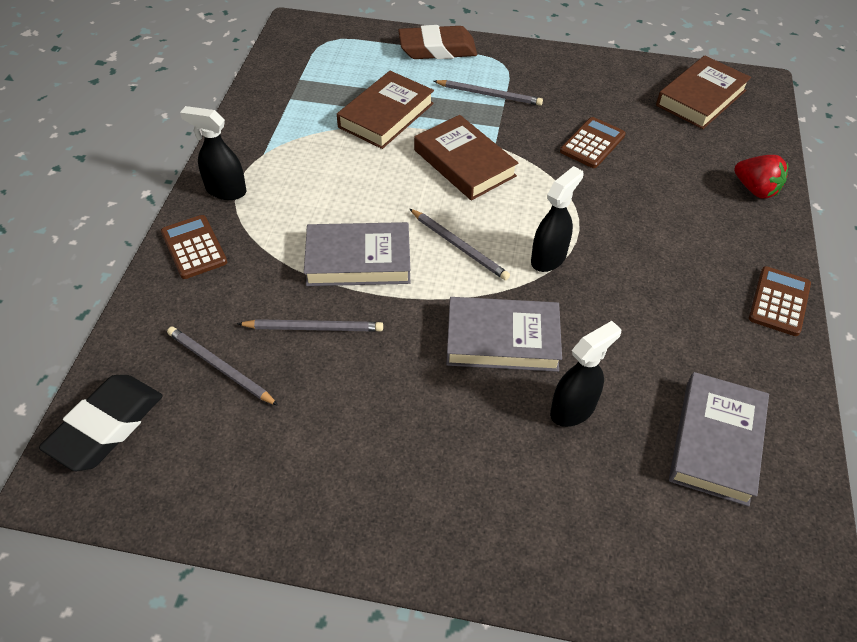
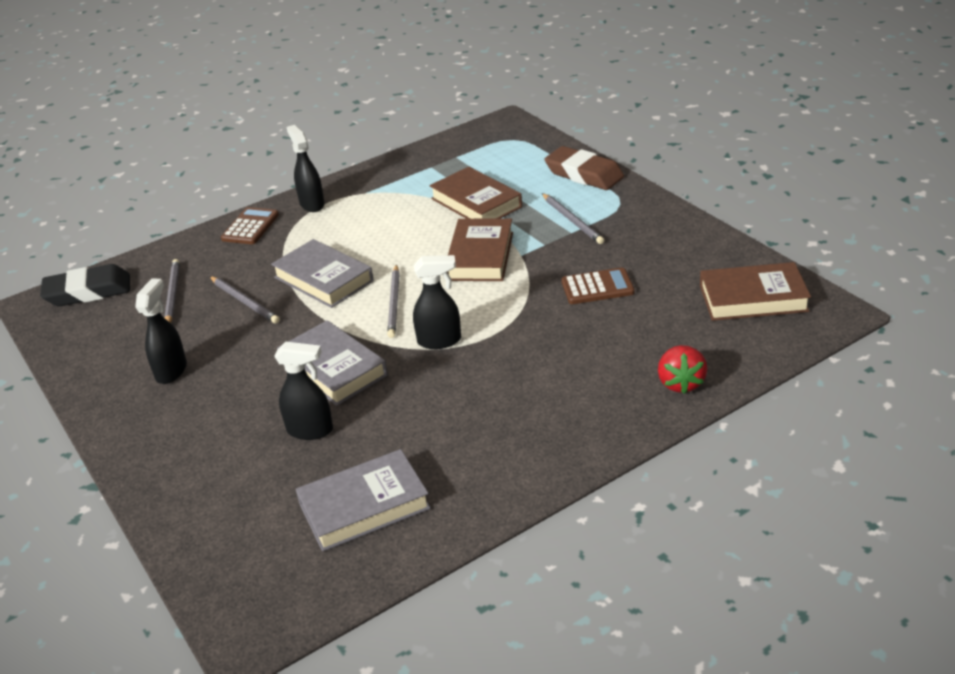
camera: 50 degrees right, 15 degrees down
brown book [337,71,434,149] -> brown book turned 60 degrees clockwise [430,167,522,219]
brown calculator [749,266,811,336] -> none
none -> black spray bottle [135,278,187,384]

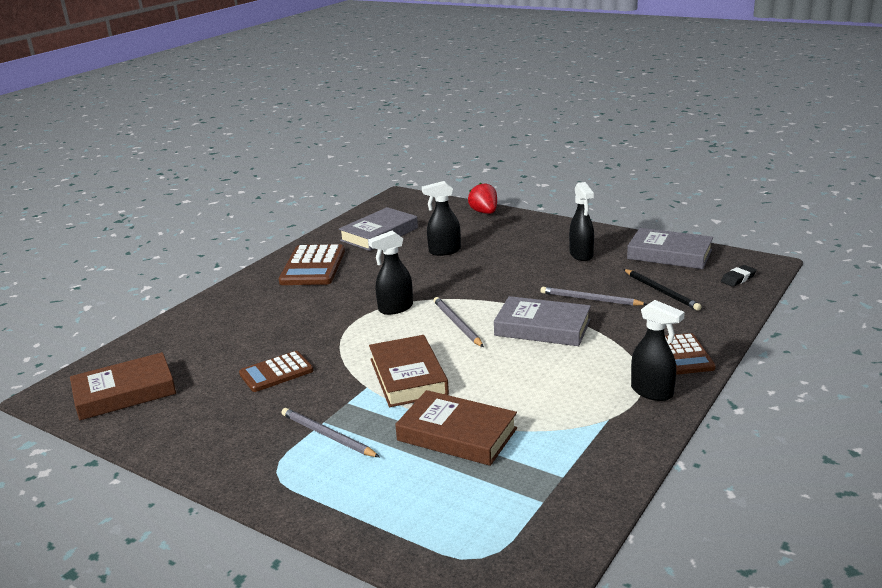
camera: 155 degrees right, 10 degrees down
black eraser [40,264,130,306] -> black eraser [721,265,756,287], size x0.48
grey pencil [164,259,180,323] -> black pencil [623,269,702,311]
grey book [277,320,388,406] -> grey book moved to [627,228,713,269]
brown eraser [544,146,624,190] -> none
red strawberry [658,345,708,394] -> red strawberry moved to [468,183,497,214]
none -> brown calculator [279,244,345,285]

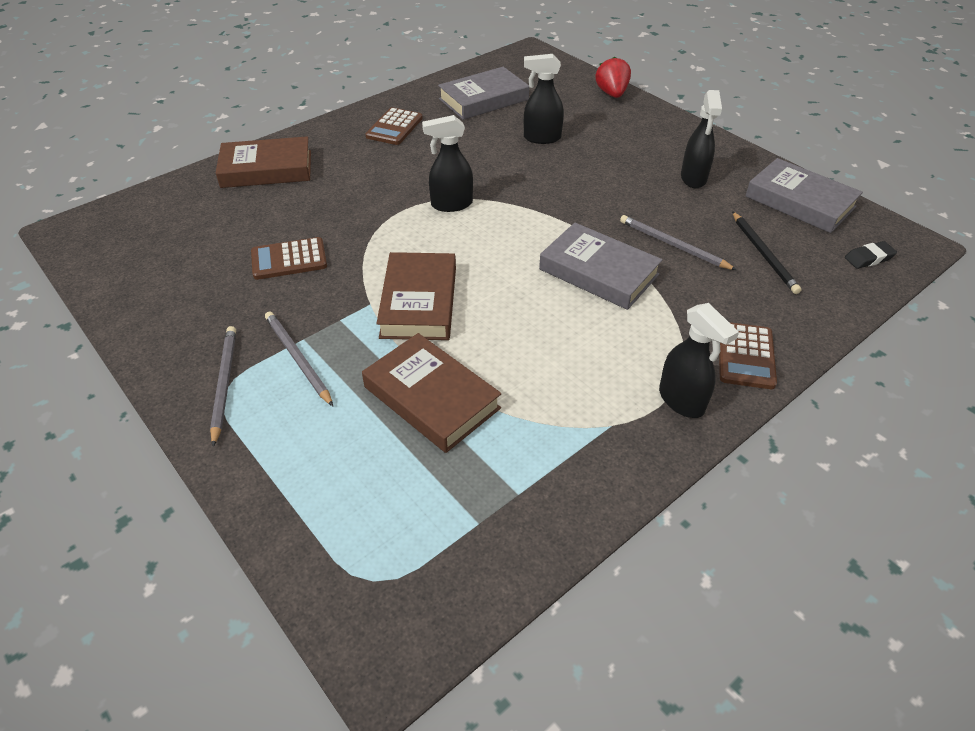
camera: 15 degrees right, 20 degrees up
brown book [70,352,176,420] -> brown book moved to [216,136,311,188]
brown calculator [279,244,345,285] -> brown calculator [365,107,423,145], size x0.65
grey pencil [434,297,484,347] -> grey pencil moved to [210,326,236,447]

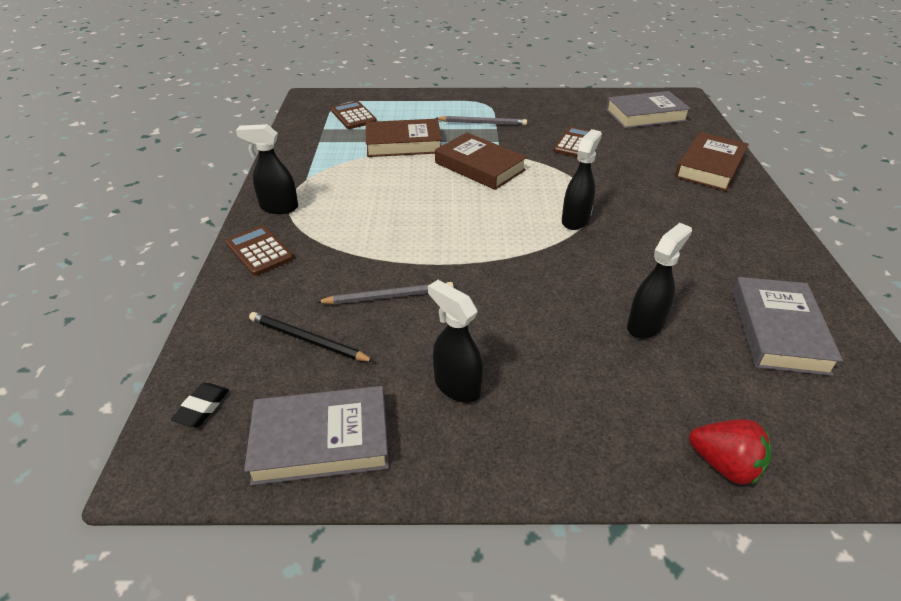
camera: 130 degrees right, 5 degrees down
grey pencil [210,326,236,447] -> none
brown calculator [365,107,423,145] -> brown calculator moved to [331,101,377,129]
grey book [539,223,663,310] -> grey book moved to [606,91,691,128]

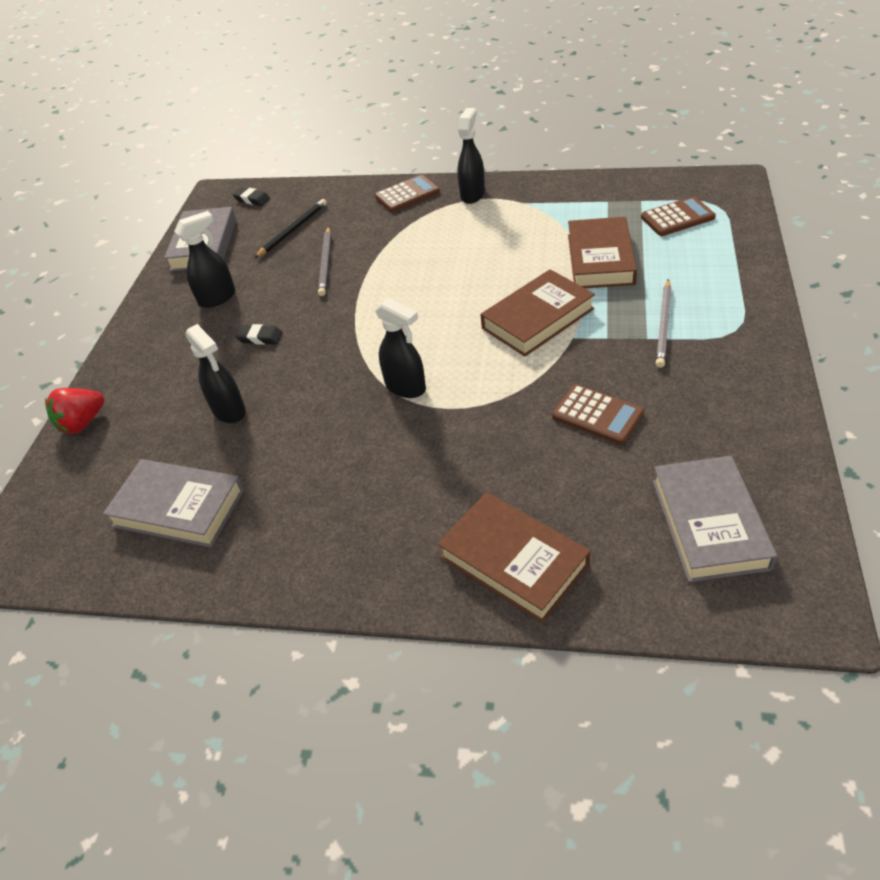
camera: 105 degrees right, 5 degrees up
none -> black eraser [235,324,283,345]

